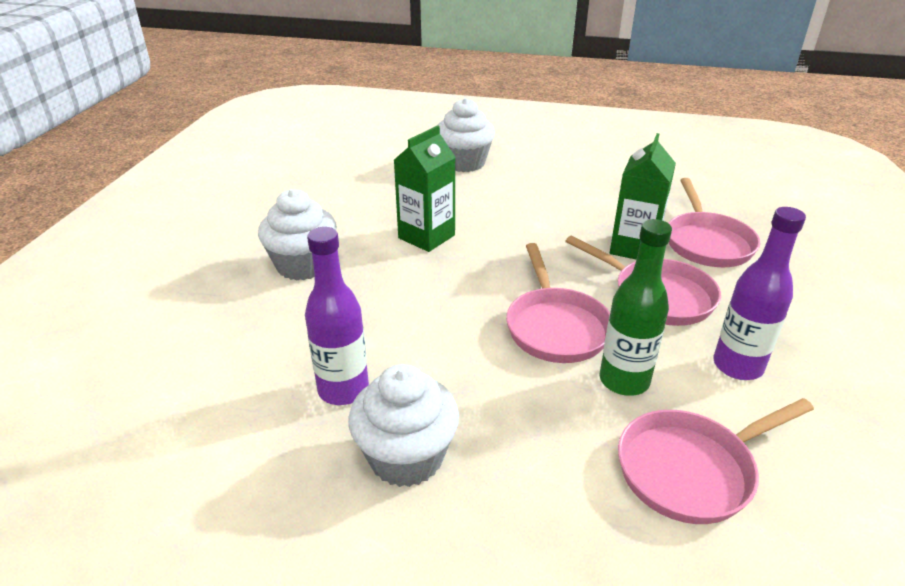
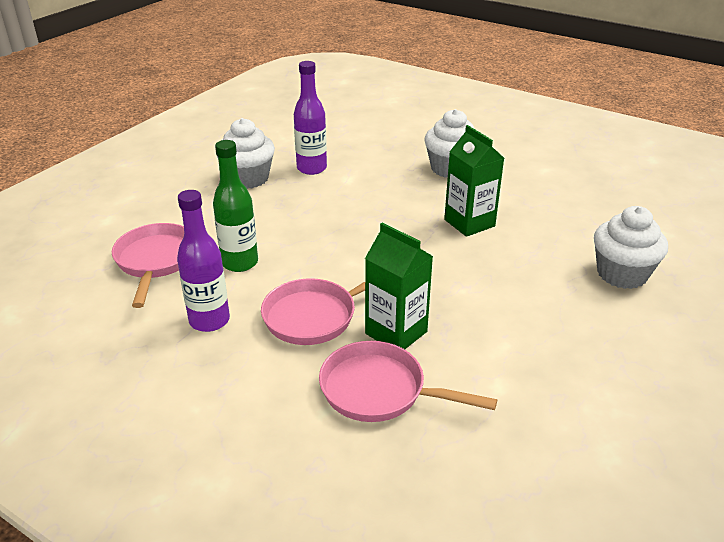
camera: 110 degrees right, 0 degrees up
pink pan [506,243,610,363] -> none

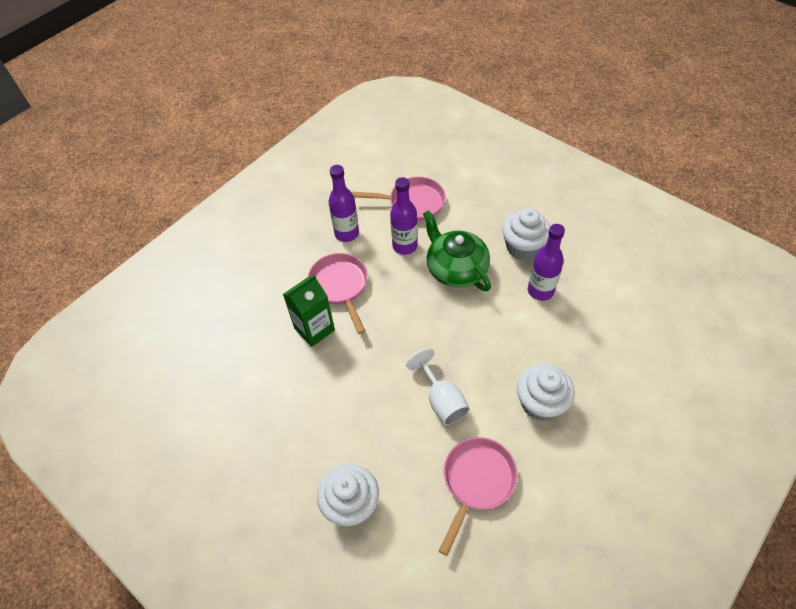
camera: 100 degrees right, 20 degrees up
green bottle [213,140,258,272] -> purple bottle [390,177,418,255]
pink pan [319,341,497,422] -> pink pan moved to [439,437,518,556]
green carton [444,125,504,237] -> white goblet [406,348,470,425]
none -> green teapot [423,210,491,292]

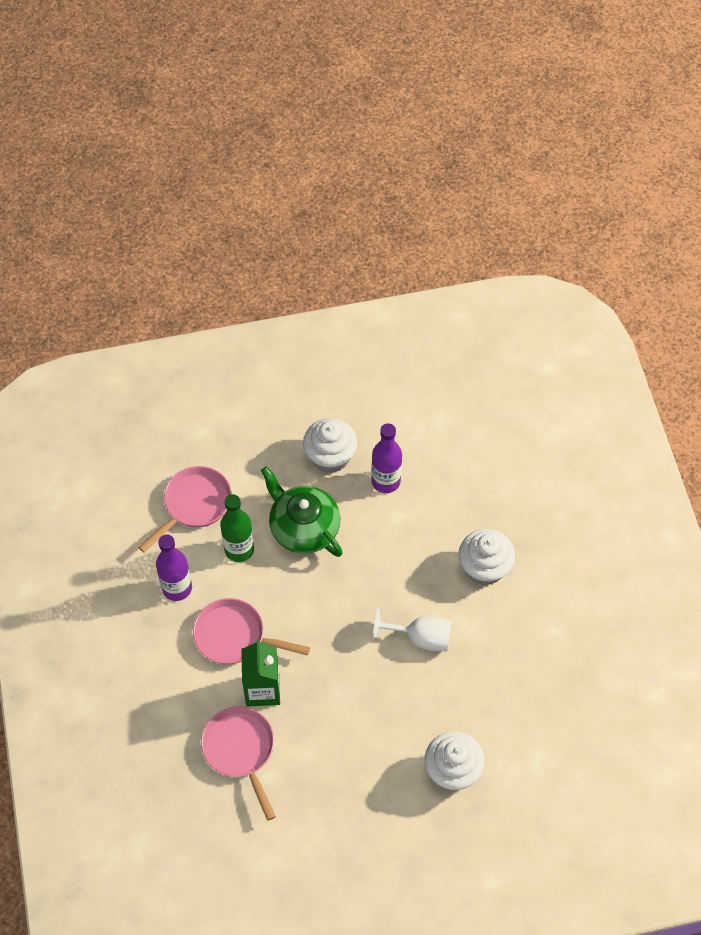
camera: 55 degrees left, 5 degrees up
purple bottle [390,177,418,255] -> green bottle [220,494,254,562]
green teapot [423,210,491,292] -> green teapot turned 45 degrees clockwise [261,466,343,557]
pink pan [439,437,518,556] -> pink pan moved to [201,707,276,821]

